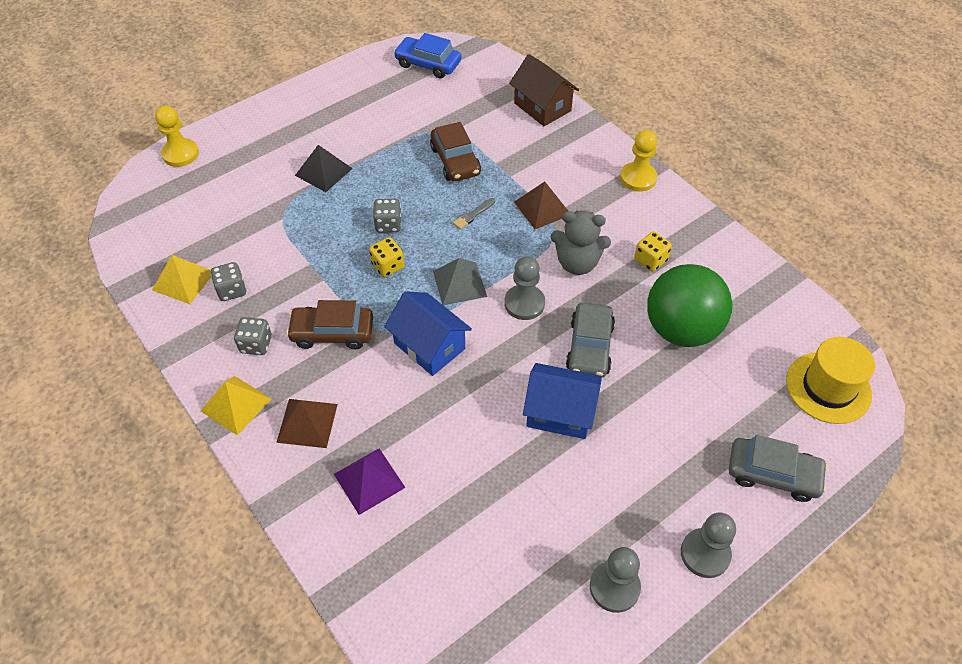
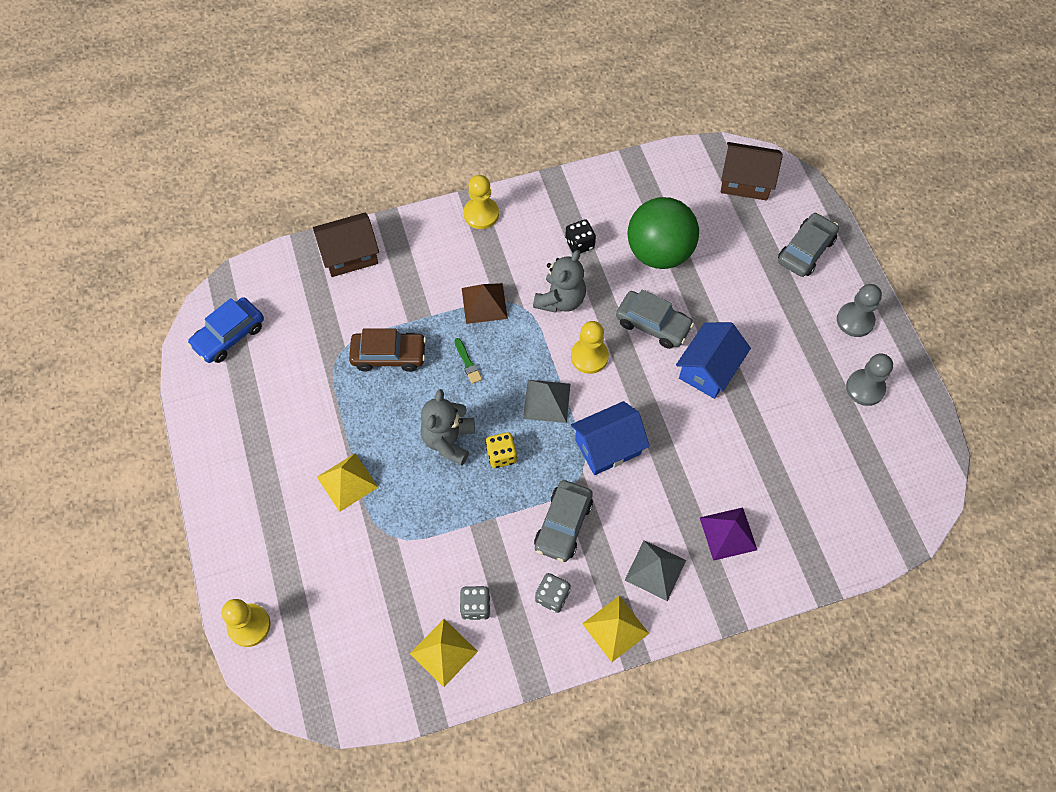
camera: 70 degrees left, 10 degrees up
brown pyramid [276,399,338,448] -> grey pyramid [625,540,686,601]
brown car [286,300,373,349] -> grey car [534,480,593,562]
black pyramid [295,145,353,192] -> yellow pyramid [317,453,378,512]
grey dice [373,199,401,233] -> grey teddy bear [420,389,475,465]
grey brush [453,198,495,229] -> green brush [454,338,482,384]
grey pawn [504,256,545,320] -> yellow pawn [571,321,609,374]
yellow dice [634,232,672,272] -> black dice [565,219,596,254]
yellow hat [786,337,875,424] -> brown house [721,142,783,201]

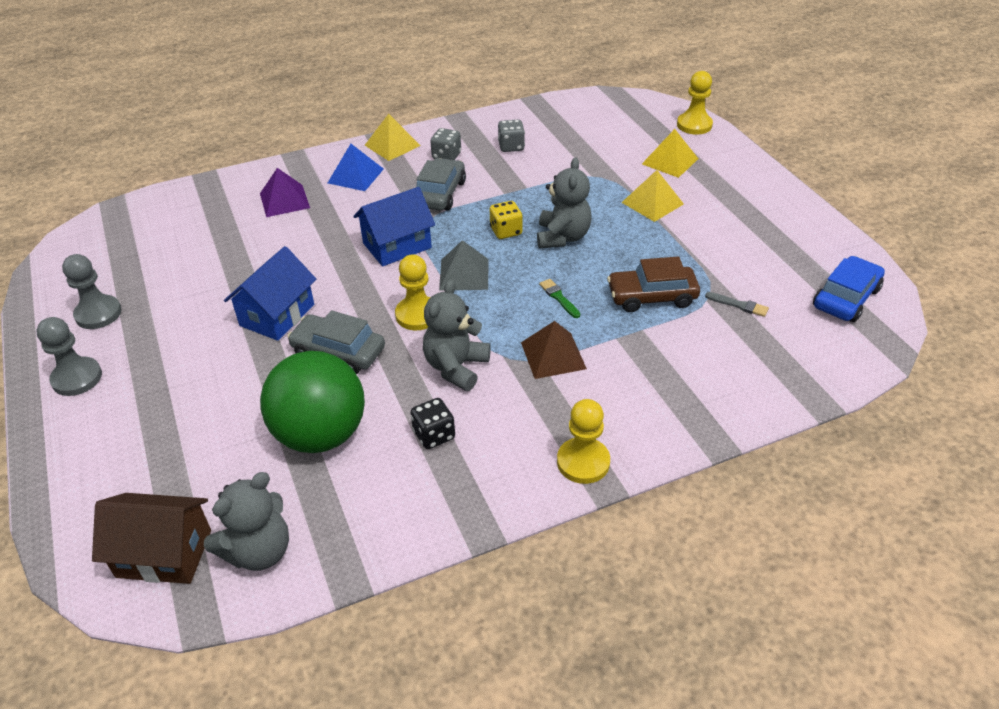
camera: 175 degrees right, 20 degrees down
brown house [313,212,379,277] -> none
yellow pyramid [410,619,478,687] -> yellow pyramid moved to [642,129,698,178]
grey pyramid [625,540,686,601] -> blue pyramid [328,144,384,191]
grey car [778,213,839,277] -> none
none -> grey teddy bear [204,472,289,571]
none -> grey brush [705,292,769,317]

